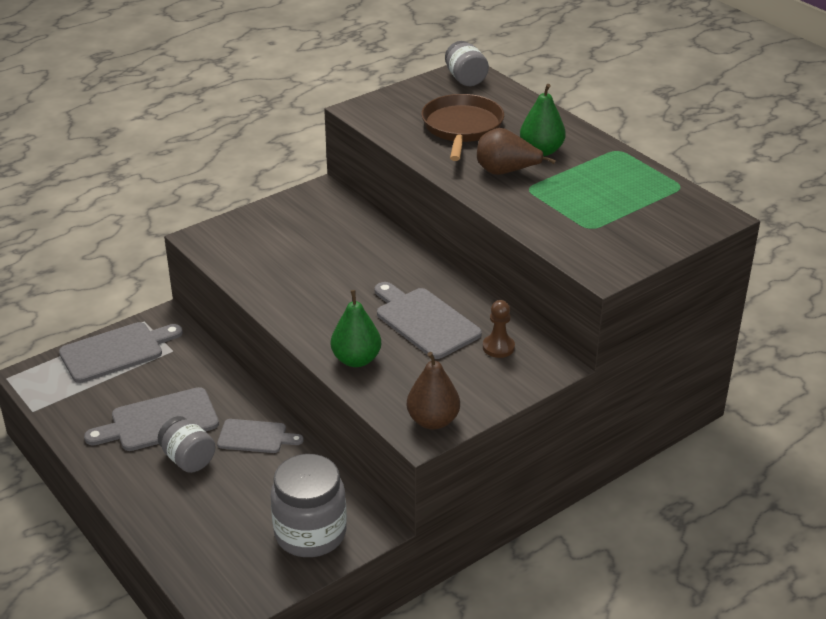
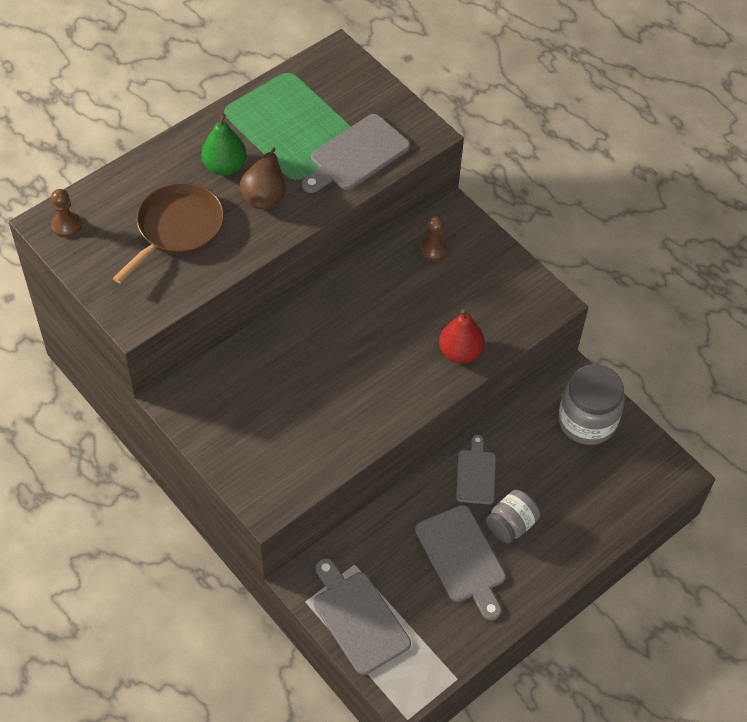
camera: 95 degrees left, 20 degrees up
green pear [331,290,381,367] -> red pear [439,309,485,364]
grey cutting board [375,282,482,359] -> grey cutting board moved to [302,114,410,193]
brown pear [407,352,460,430] -> none
brown pan [421,94,504,161] -> brown pan turned 120 degrees clockwise [113,183,224,283]
grey jar [445,41,489,86] -> brown pawn [51,189,82,238]

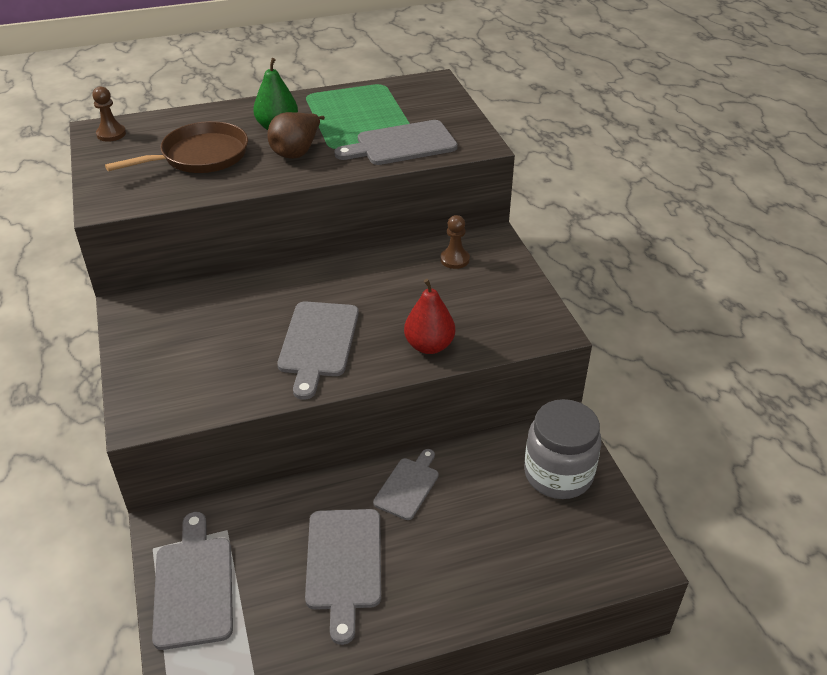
camera: 25 degrees right, 15 degrees down
grey jar [486,490,540,543] -> none
none -> grey cutting board [277,301,359,400]

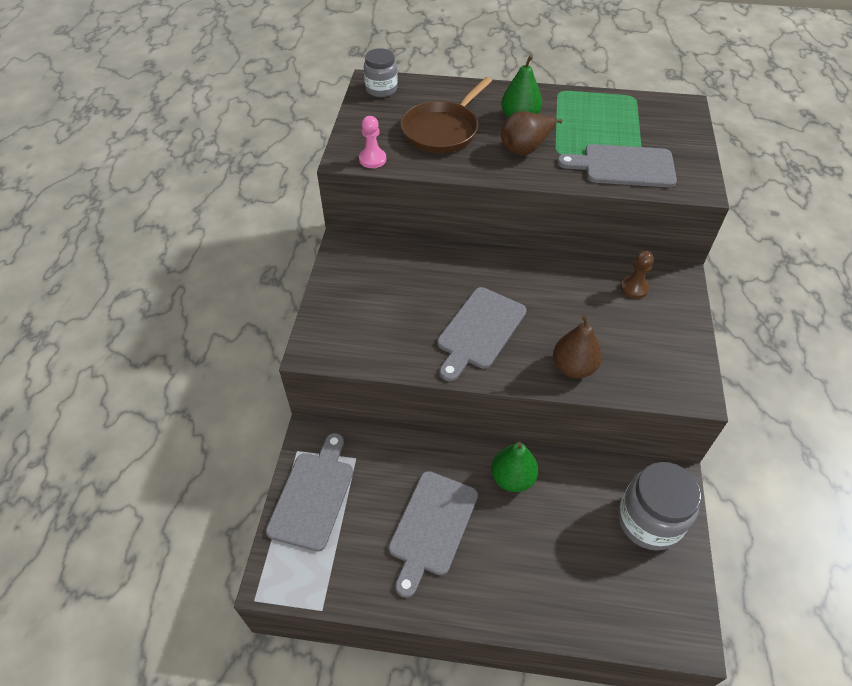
camera: 25 degrees right, 10 degrees up
brown pawn [92,86,126,142] -> grey jar [364,48,398,97]
brown pan [105,121,248,173] -> brown pan turned 135 degrees clockwise [401,77,492,153]
grey cutting board [373,449,439,520] -> green pear [491,442,538,492]
red pear [404,279,455,354] -> brown pear [553,315,602,378]
none -> pink pawn [359,116,386,168]

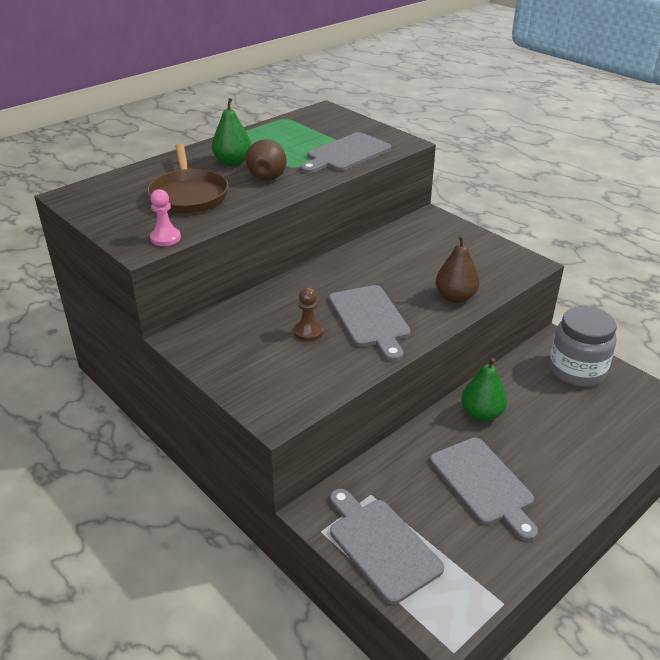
camera: 50 degrees left, 15 degrees down
grey jar [364,48,398,97] -> none
brown pawn [621,251,654,299] -> brown pawn moved to [294,288,323,341]

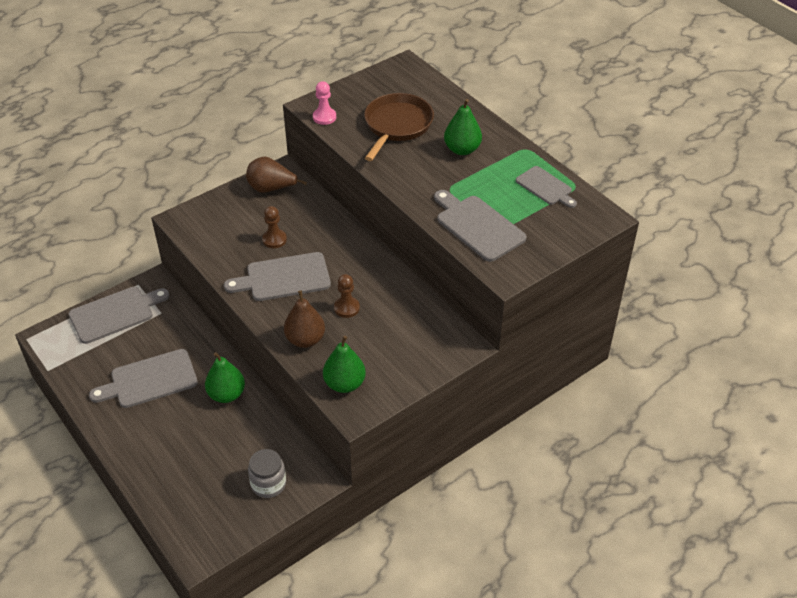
camera: 95 degrees right, 10 degrees up
brown pan [147,143,229,214] -> brown pan turned 120 degrees clockwise [364,93,434,161]
brown pear [245,139,287,181] -> brown pear moved to [246,156,307,193]
grey jar [549,306,617,387] -> grey jar [248,449,286,498], size x0.62
none -> green pear [323,336,366,393]
none -> brown pawn [334,274,360,318]
none -> grey cutting board [516,166,577,208]

